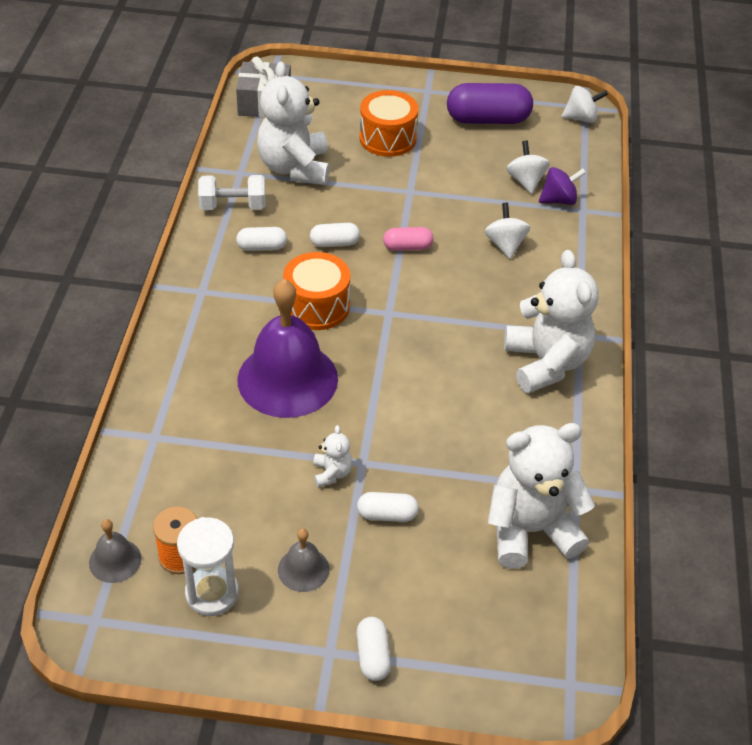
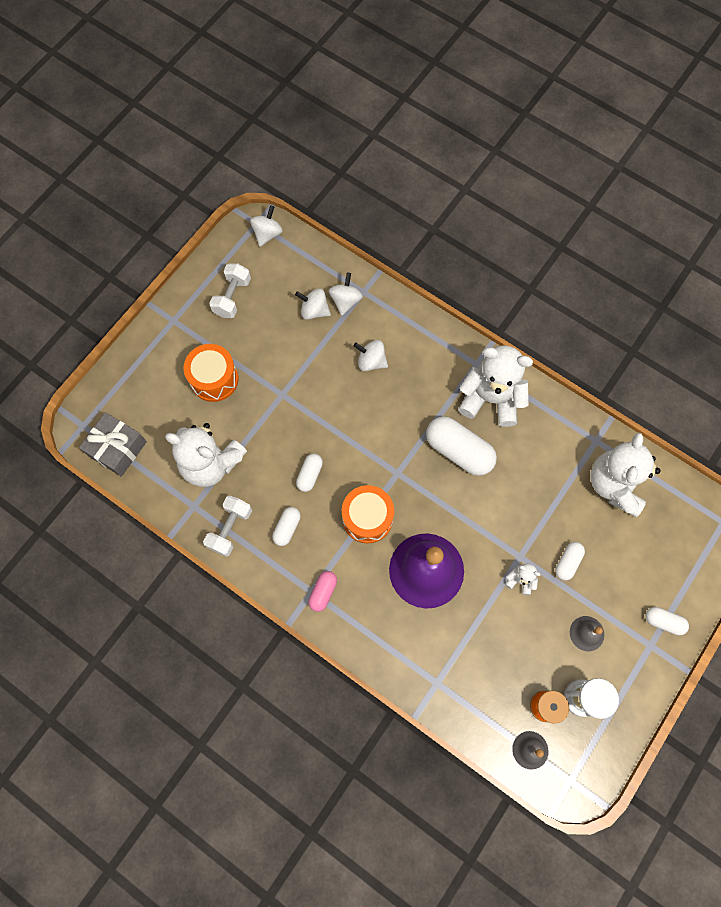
camera: 60 degrees left, 25 degrees up
pink capsule [383,227,433,251] -> pink capsule moved to [308,571,337,612]
purple capsule [447,83,533,124] -> white dumbbell [209,263,251,318]
purple spinning top [539,167,586,205] -> white spinning top [329,272,363,316]
none -> white capsule [426,416,497,476]

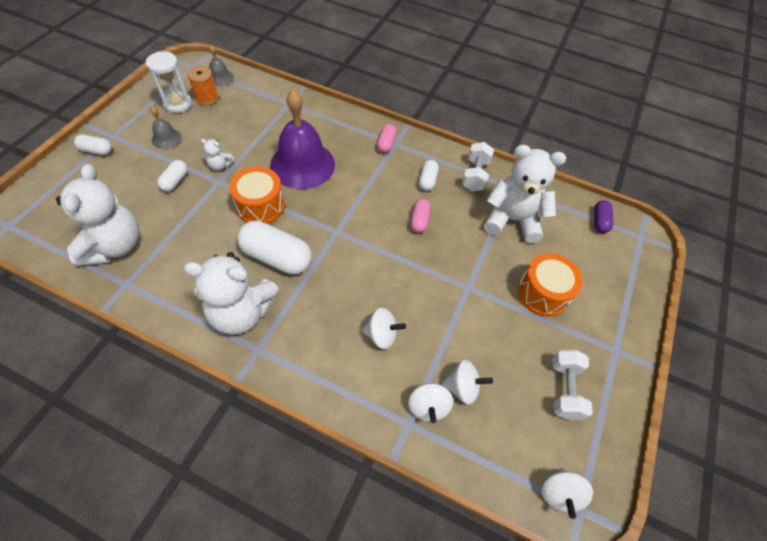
camera: 165 degrees right, 15 degrees down
grey gift [79,412,147,477] -> purple capsule [594,200,613,233]
white capsule [296,454,323,492] -> pink capsule [410,199,431,233]
orange drum [342,485,394,543] -> orange drum moved to [229,167,285,224]

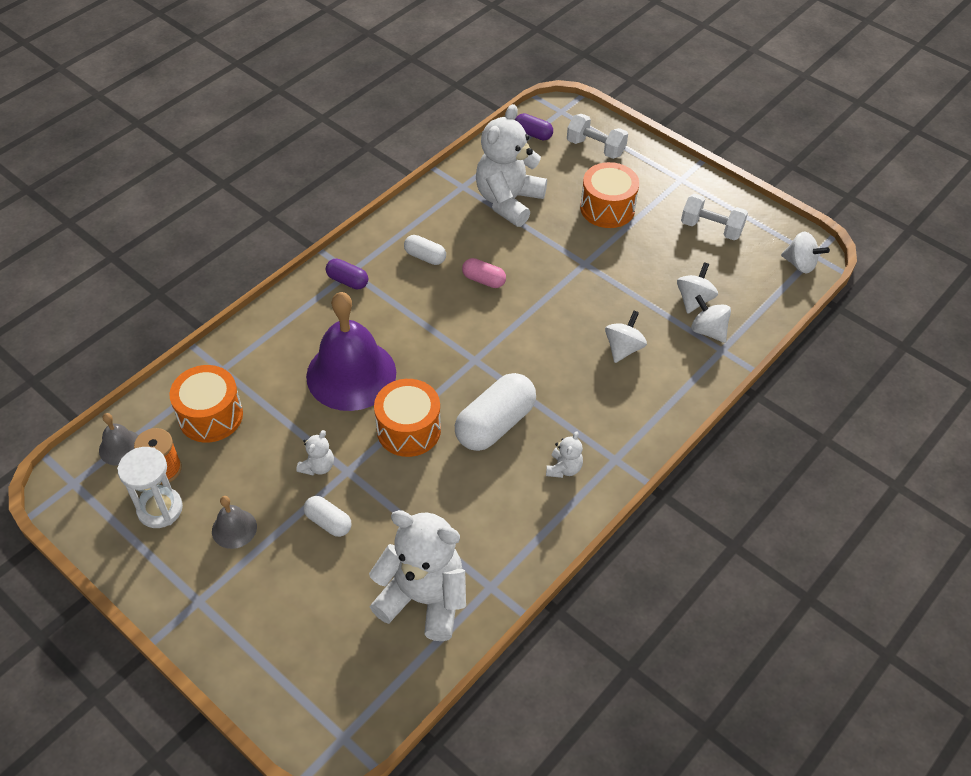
camera: 70 degrees left, 5 degrees down
white capsule [74,134,112,155] -> none
white teddy bear [183,252,279,334] -> white teddy bear [546,431,583,478], size x0.43
pink capsule [377,124,397,153] -> purple capsule [326,259,368,289]
white spinning top [408,383,453,423] -> white spinning top turned 150 degrees counterclockwise [691,295,731,343]
white dumbbell [462,142,494,191] -> white dumbbell moved to [567,114,628,159]
none -> orange drum [169,365,243,443]

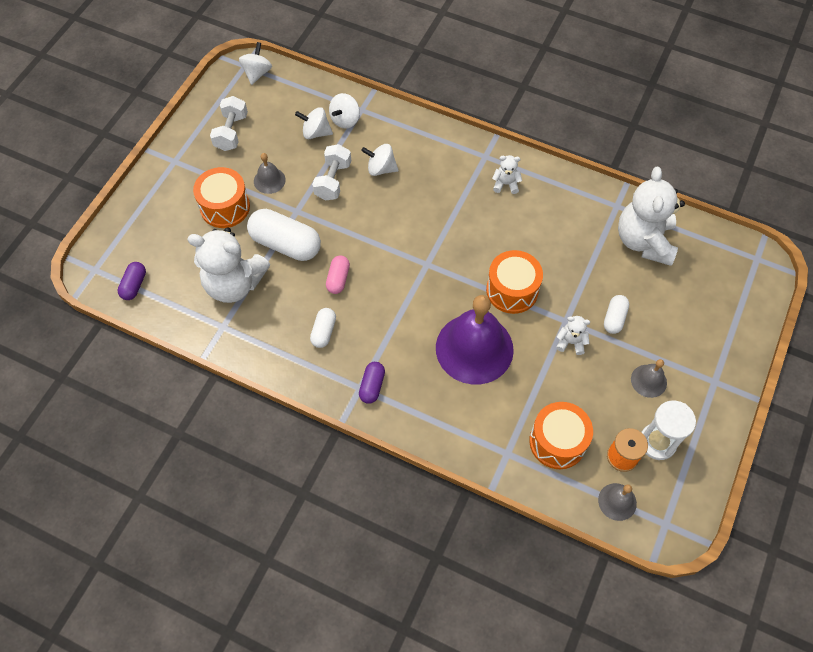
camera: 105 degrees left, 10 degrees up
white capsule [455,373,536,451] -> white capsule moved to [247,209,321,261]
white dumbbell [567,114,628,159] -> white dumbbell moved to [312,144,351,201]
none -> grey bell [254,153,286,194]

